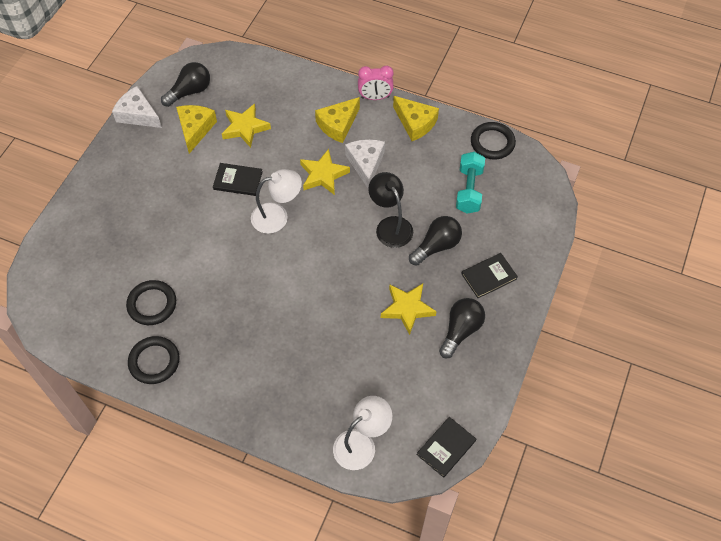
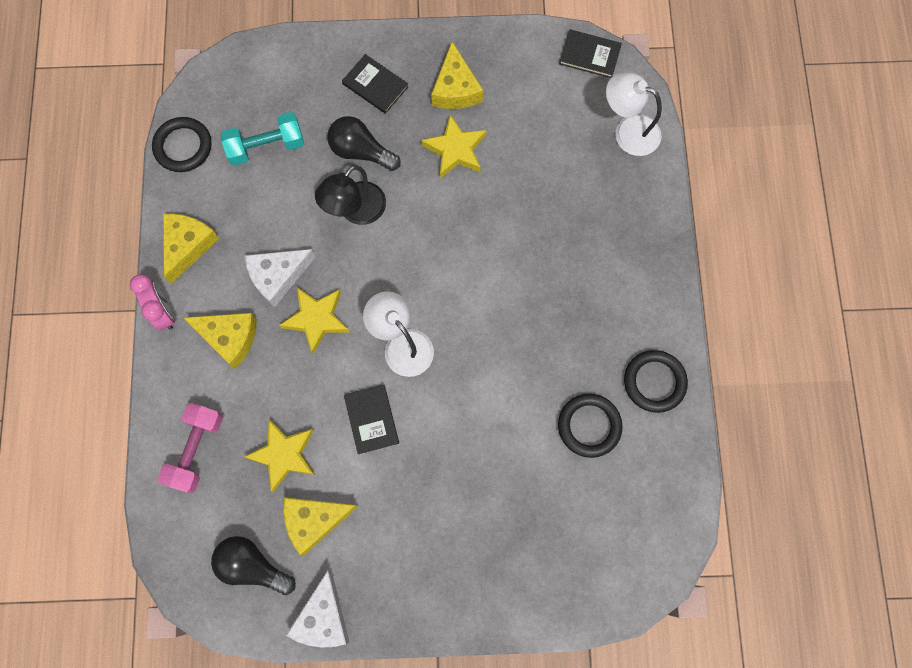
camera: 115 degrees left, 15 degrees up
black light bulb [439,298,485,359] -> yellow cheese [431,42,483,109]
none -> pink dumbbell [158,403,223,493]

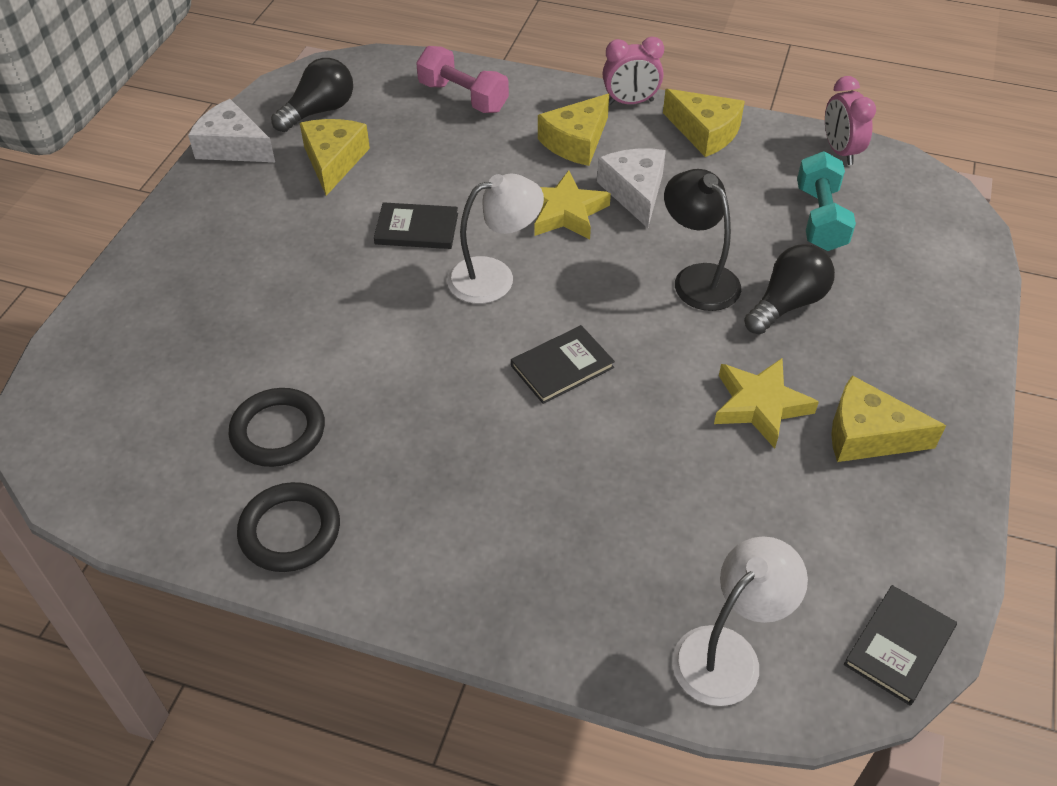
camera: 110 degrees right, 25 degrees down
black ring [152,117,212,172] -> pink clock [825,76,876,165]
yellow star [244,419,315,492] -> none
black book [342,54,409,114] -> black book moved to [511,325,615,404]

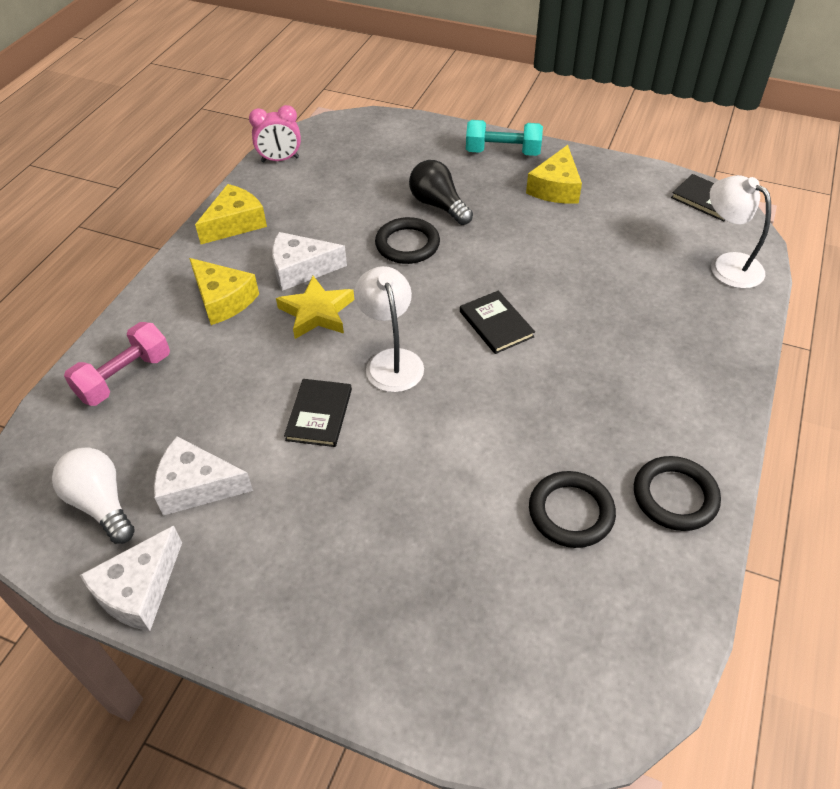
camera: 85 degrees left, 0 degrees up
black light bulb [271,58,353,132] -> white light bulb [52,447,135,544]
yellow cheese [300,119,370,196] -> white cheese [154,436,253,516]
pink clock [603,37,664,105] -> none
black lamp [664,169,741,311] -> black ring [375,217,440,264]
yellow star [714,358,819,449] -> none
turquoise dumbbell [797,151,856,251] -> turquoise dumbbell moved to [466,120,543,156]

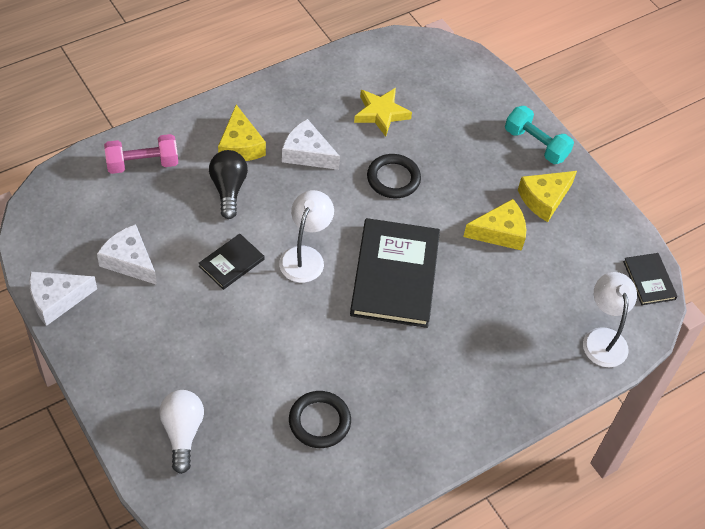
camera: 30 degrees right, 5 degrees up
white light bulb [52,447,135,544] -> white light bulb moved to [159,390,204,474]
yellow cheese [195,184,267,244] -> yellow cheese moved to [463,199,526,251]
pink clock [249,105,301,162] -> none
yellow star [276,276,354,339] -> yellow star moved to [354,88,412,137]
black light bulb [409,160,473,225] -> black light bulb moved to [209,150,248,219]
black book [460,291,535,354] -> black book [350,218,440,328], size x2.05
black ring [634,456,721,531] -> none

